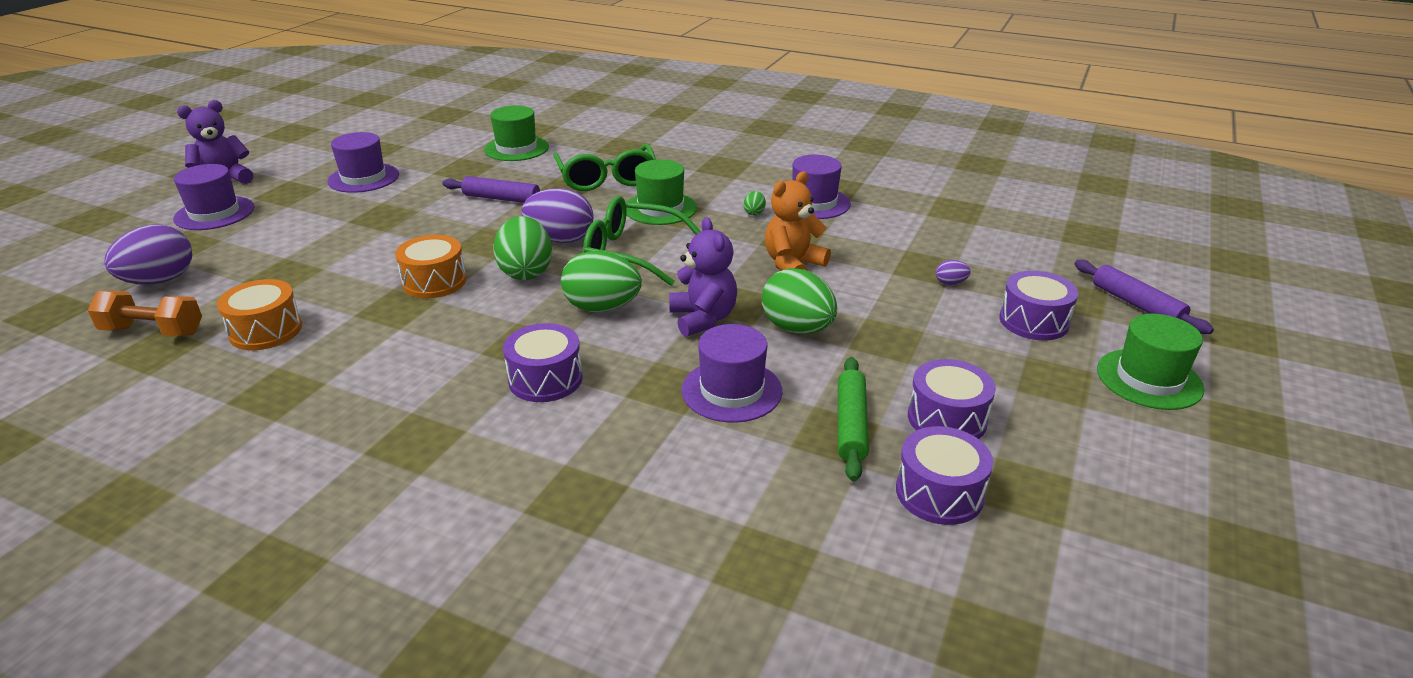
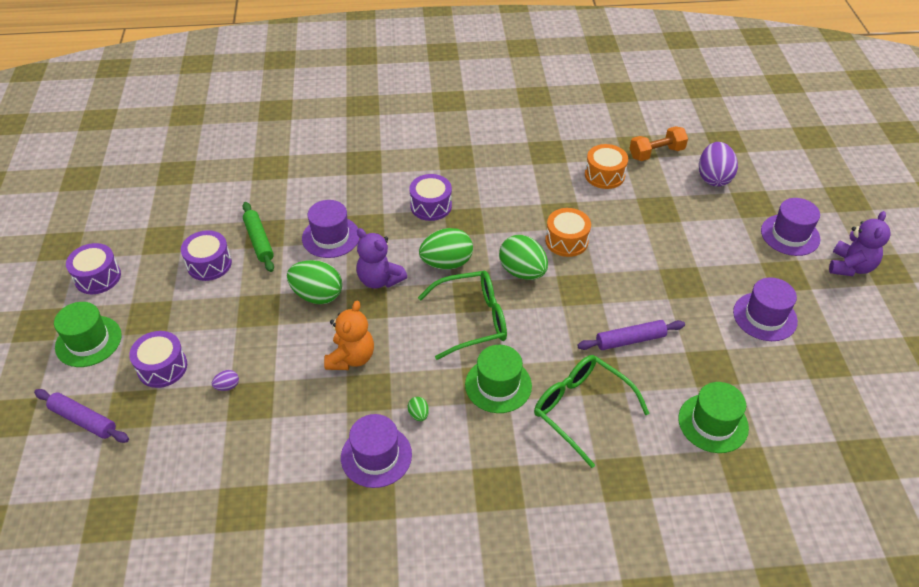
camera: 150 degrees right, 15 degrees up
purple egg [521,188,594,243] -> none
purple drum [896,426,993,525] -> purple drum moved to [66,243,121,294]

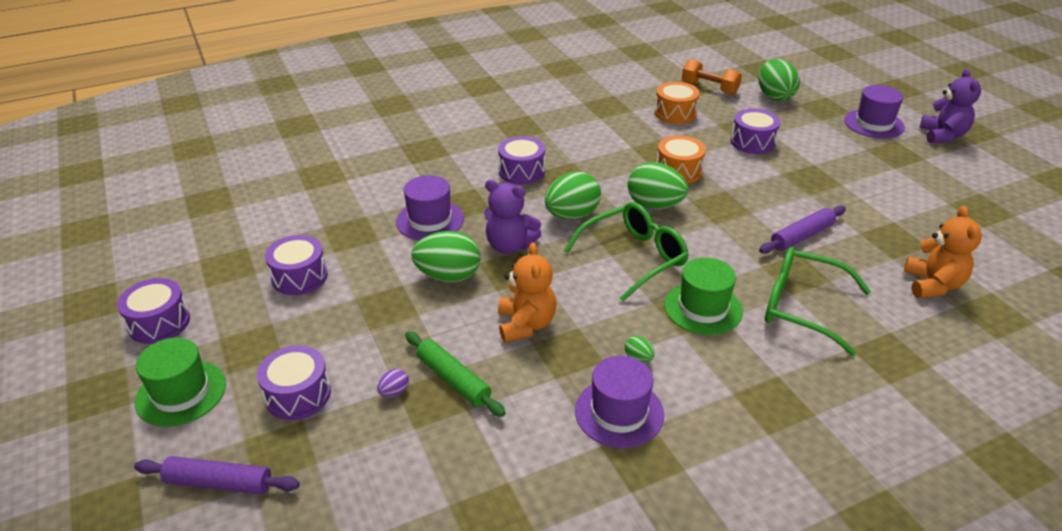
camera: 20 degrees left, 10 degrees down
green rolling pin [242,202,274,272] -> green rolling pin moved to [405,331,506,417]
orange dumbbell [629,126,688,161] -> orange dumbbell turned 75 degrees clockwise [682,59,742,95]
green hat [678,382,749,453] -> orange teddy bear [904,206,982,298]
purple egg [699,142,738,187] -> green egg [758,59,800,101]
purple hat [733,277,798,341] -> none
none -> purple drum [731,109,781,154]

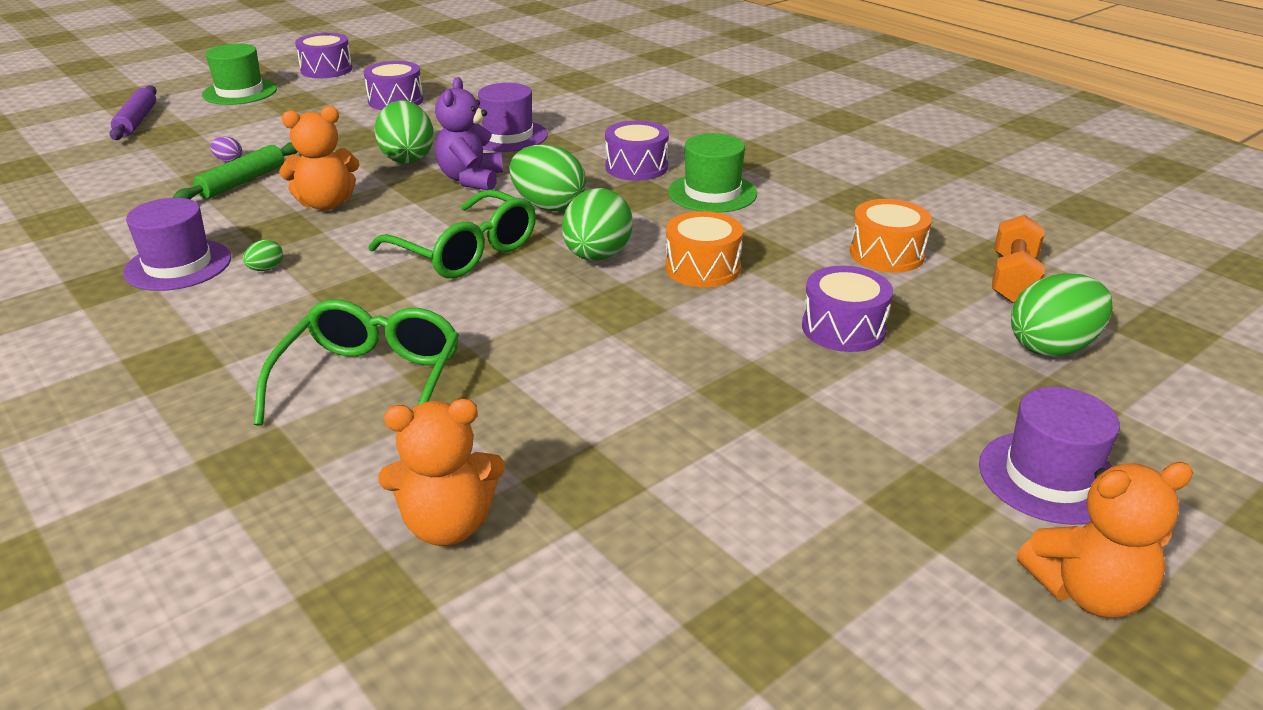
camera: 75 degrees right, 5 degrees down
purple drum [257,345,331,420] -> none
green hat [664,257,743,335] -> green hat moved to [668,133,757,213]
purple rolling pin [759,206,846,254] -> none
purple teddy bear [920,69,981,143] -> orange teddy bear [1017,462,1193,618]

